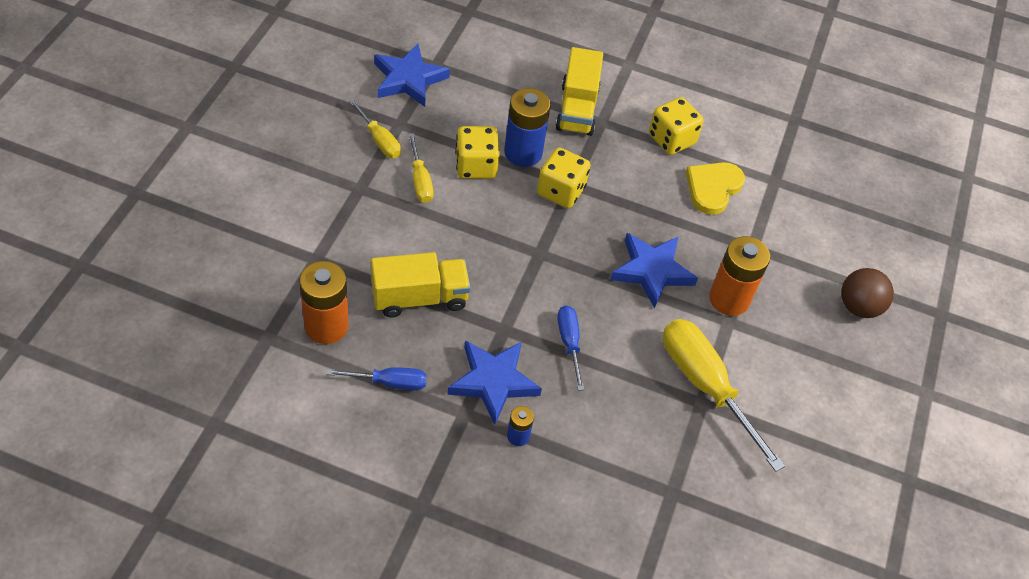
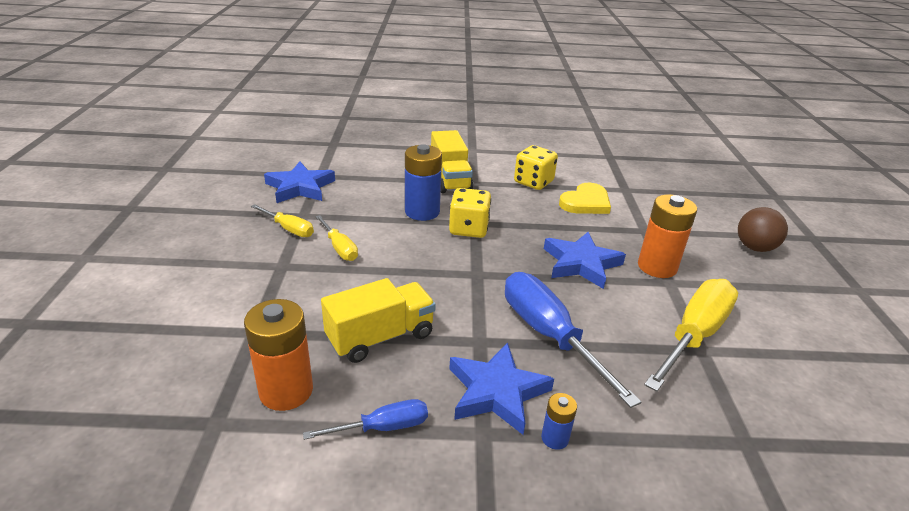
camera: 15 degrees left, 20 degrees down
yellow dice [455,126,500,179] -> none
blue screwdriver [557,305,584,391] -> blue screwdriver [505,272,641,408], size x1.88
yellow screwdriver [663,319,785,472] -> yellow screwdriver turned 90 degrees clockwise [644,279,738,392]
yellow heart [686,162,745,215] -> yellow heart turned 150 degrees counterclockwise [559,183,611,214]

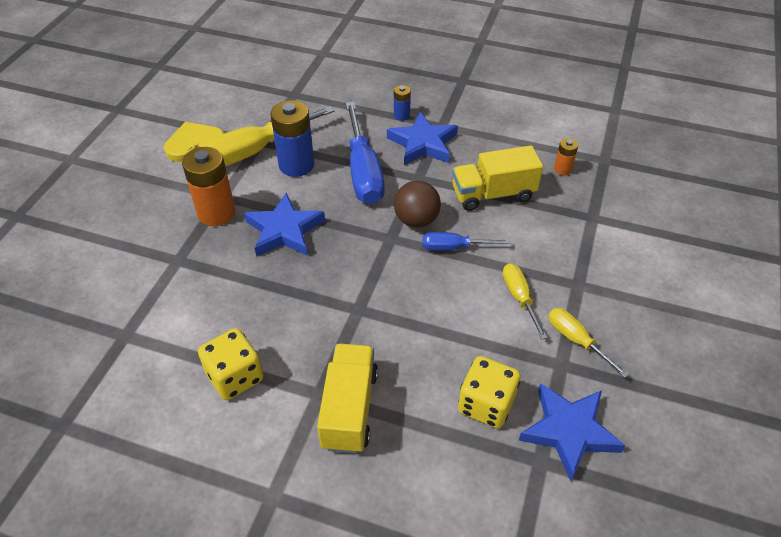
camera: 160 degrees left, 15 degrees up
orange battery [244,299,313,411] -> orange battery [554,138,578,176], size x0.50
blue screwdriver [303,399,428,440] -> blue screwdriver moved to [423,232,510,251]
blue battery [405,144,442,221] -> blue battery moved to [271,100,314,177]
yellow dice [449,188,491,238] -> yellow dice moved to [458,356,521,428]
yellow heart [559,183,611,214] -> yellow heart moved to [164,122,224,162]
brown ball [738,207,788,252] -> brown ball moved to [394,181,441,228]

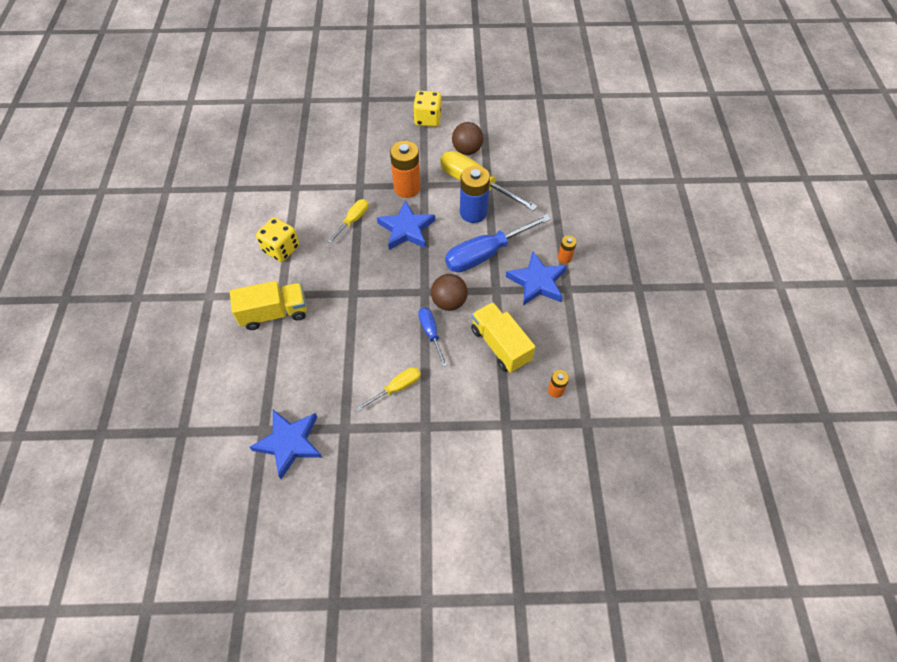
camera: 70 degrees right, 10 degrees up
yellow heart [164,122,224,162] -> brown ball [452,122,483,155]
blue battery [394,85,411,121] -> orange battery [558,236,577,264]
yellow dice [458,356,521,428] -> yellow dice moved to [413,91,442,127]
yellow screwdriver [549,308,629,378] -> yellow screwdriver moved to [327,199,368,243]

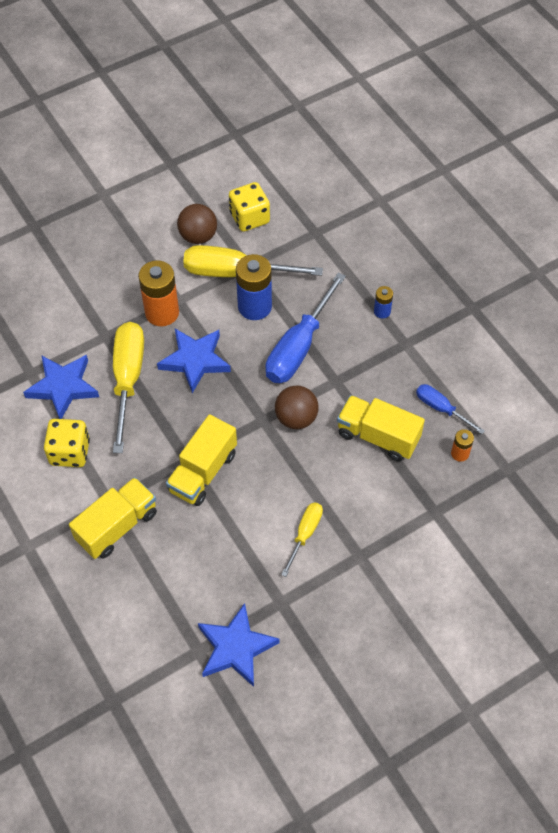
camera: 30 degrees left, 0 degrees up
yellow screwdriver [327,199,368,243] -> yellow screwdriver [113,322,144,453], size x1.88
yellow dice [413,91,442,127] -> yellow dice moved to [229,182,270,232]
blue screwdriver [418,307,447,367] -> blue screwdriver moved to [416,384,485,434]
blue star [506,252,567,306] -> blue star moved to [23,355,99,419]
orange battery [558,236,577,264] -> blue battery [374,286,393,318]
none -> yellow truck [166,414,237,506]

